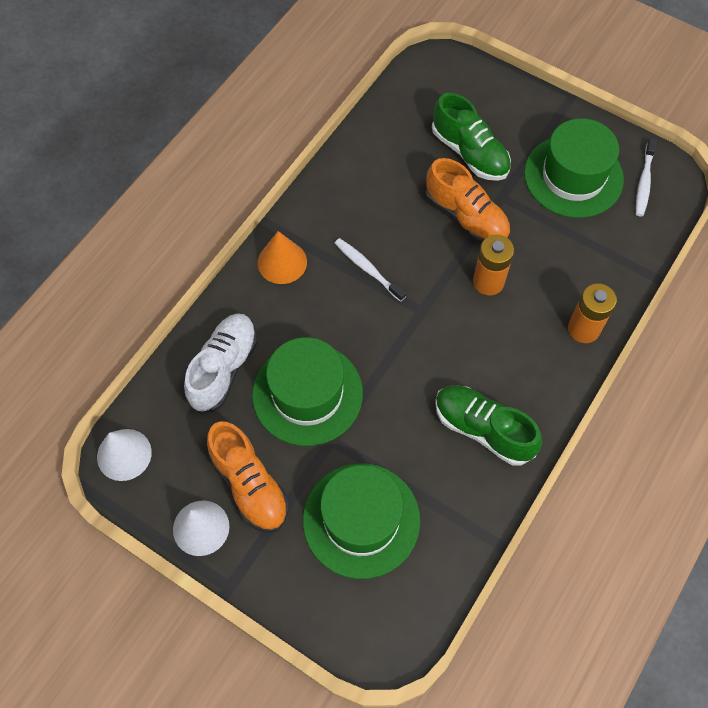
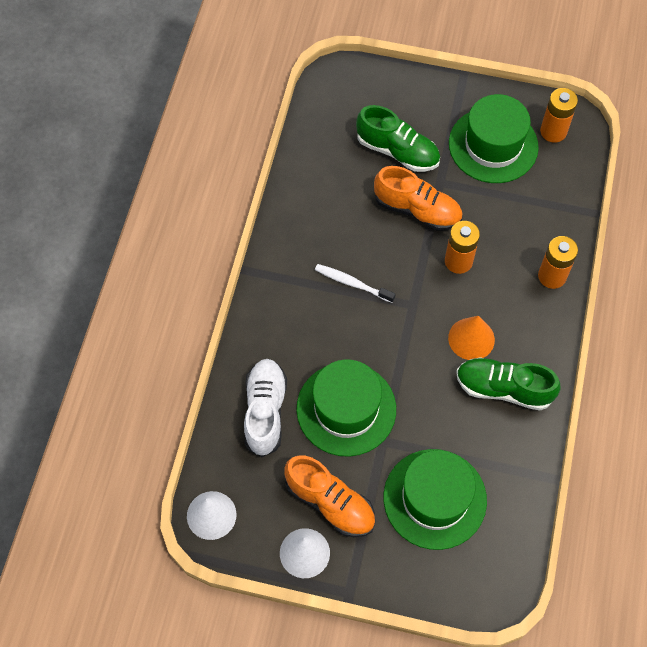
camera: 20 degrees left, 0 degrees up
orange cone [258,231,307,284] -> orange cone moved to [448,316,495,360]
white toothbrush [636,138,657,216] -> orange battery [540,88,578,143]

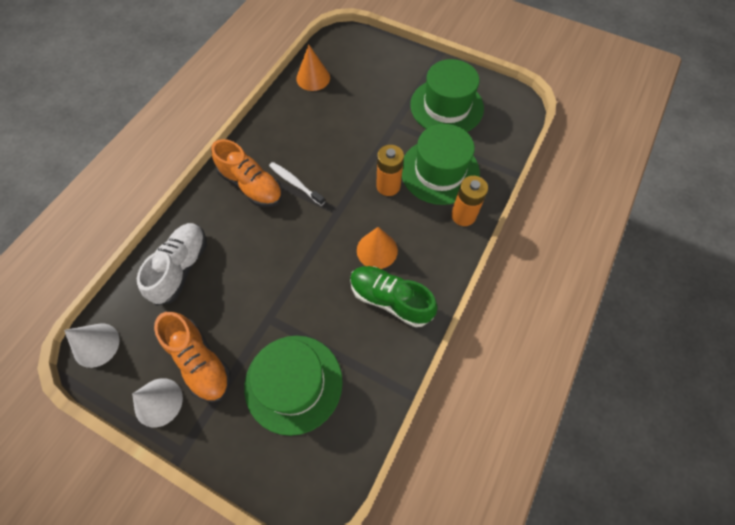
camera: 15 degrees right, 0 degrees up
green hat [296,359,396,457] -> green hat moved to [402,124,480,205]
green shoe [356,105,440,172] -> none
orange shoe [374,166,462,231] -> orange shoe moved to [211,139,282,207]
orange battery [540,88,578,143] -> none
none -> orange cone [296,44,330,91]

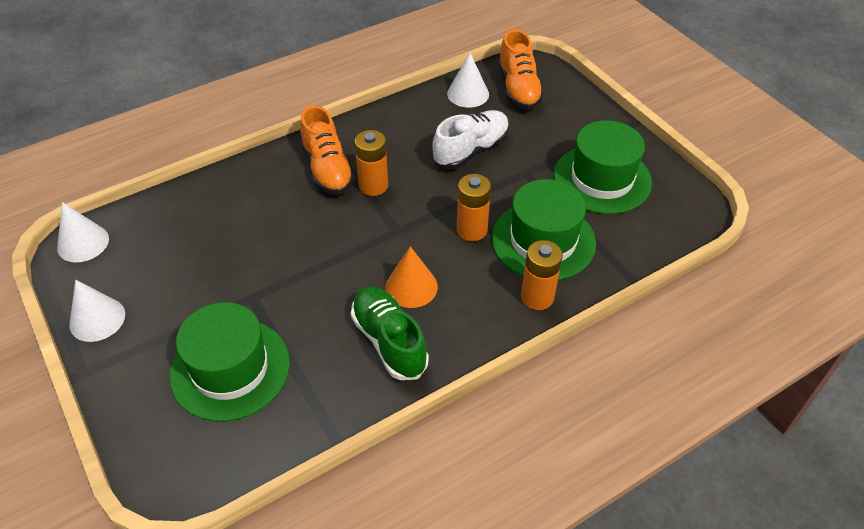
camera: 30 degrees right, 15 degrees down
white shoe [137,223,207,306] -> white shoe moved to [432,110,509,169]
orange shoe [154,312,231,403] -> orange shoe moved to [498,29,544,110]
white toothbrush [269,162,325,206] -> orange battery [355,130,388,196]
orange cone [296,44,330,91] -> white cone [447,53,489,108]

